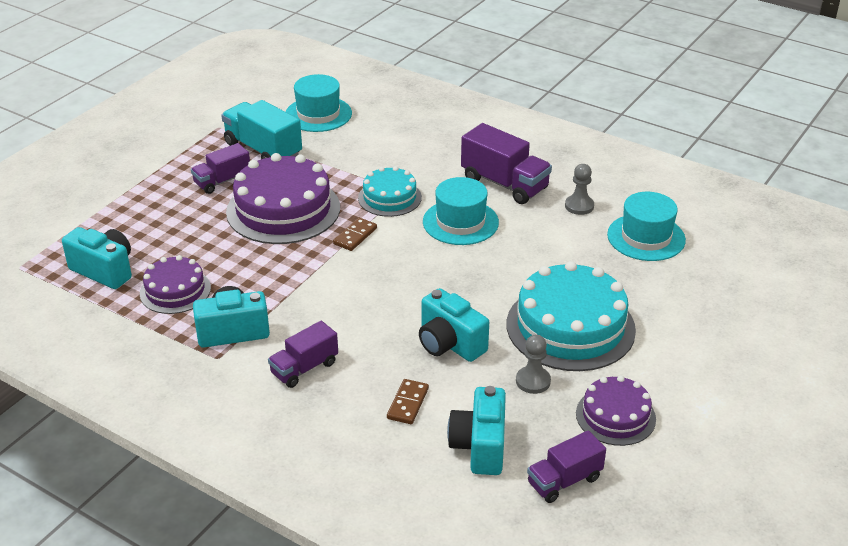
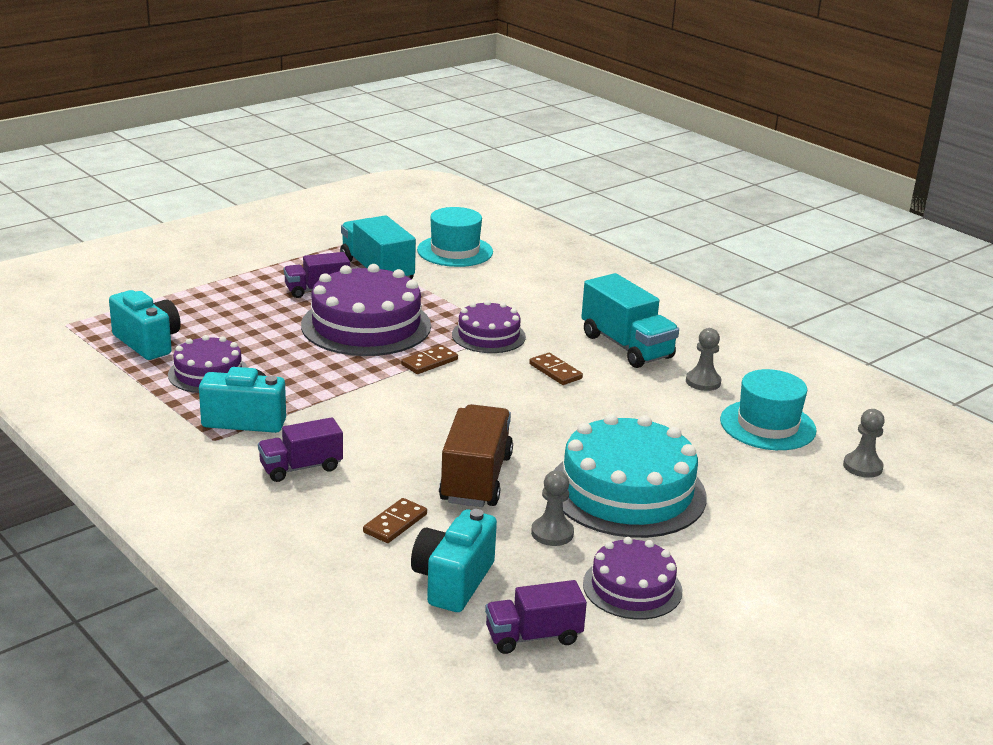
camera: 15 degrees right, 10 degrees down
turquoise cake [358,166,422,217] -> purple cake [452,300,526,353]
turquoise camera [419,288,489,362] -> brown truck [439,404,513,507]
turquoise hat [423,177,499,245] -> brown domino [529,353,583,385]
purple truck [461,123,552,204] -> turquoise truck [581,273,679,368]
none -> grey pawn [843,409,885,478]

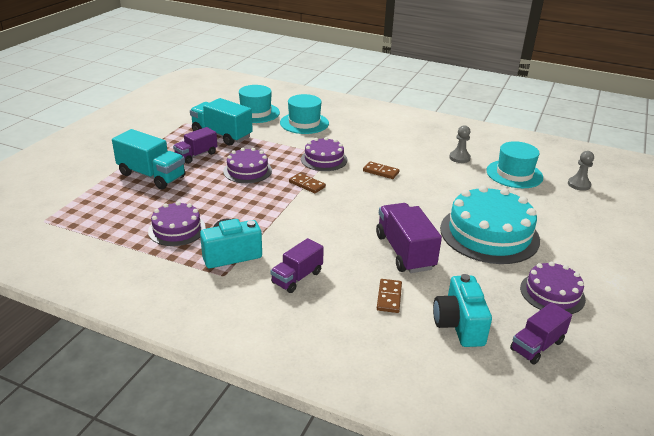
camera: 25 degrees left, 5 degrees up
turquoise camera [109,290,181,360] -> none
purple cake [301,264,431,356] -> purple cake [223,148,272,183], size x0.57
brown domino [401,345,458,374] -> brown domino turned 75 degrees counterclockwise [289,173,326,193]
brown truck [439,404,513,507] -> purple truck [376,203,442,273]
grey pawn [531,471,574,546] -> none
turquoise truck [581,273,679,368] -> turquoise truck moved to [112,129,185,189]
none -> turquoise hat [280,94,329,134]

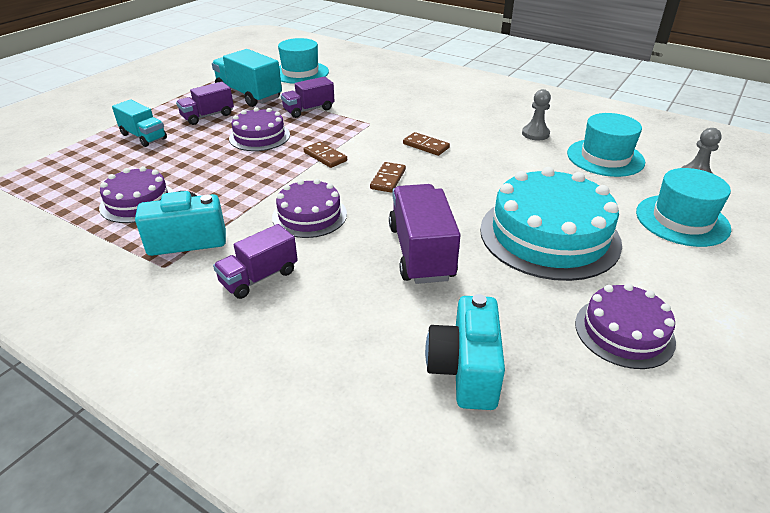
camera: 10 degrees right, 5 degrees up
turquoise truck [112,129,185,189] -> turquoise truck [112,99,167,147], size x0.64
turquoise hat [280,94,329,134] -> turquoise hat moved to [636,168,731,247]
purple cake [301,137,348,171] -> purple cake moved to [272,179,347,238]
brown domino [377,279,402,313] -> brown domino moved to [370,162,406,192]
purple truck [510,302,572,365] -> purple truck moved to [281,77,334,118]

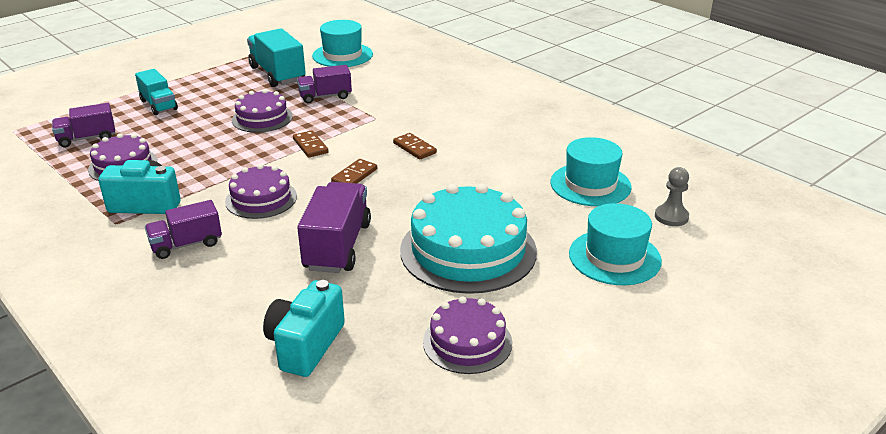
camera: 15 degrees right, 5 degrees down
purple truck [176,82,234,125] -> purple truck moved to [52,103,115,147]
grey pawn [522,89,551,140] -> none

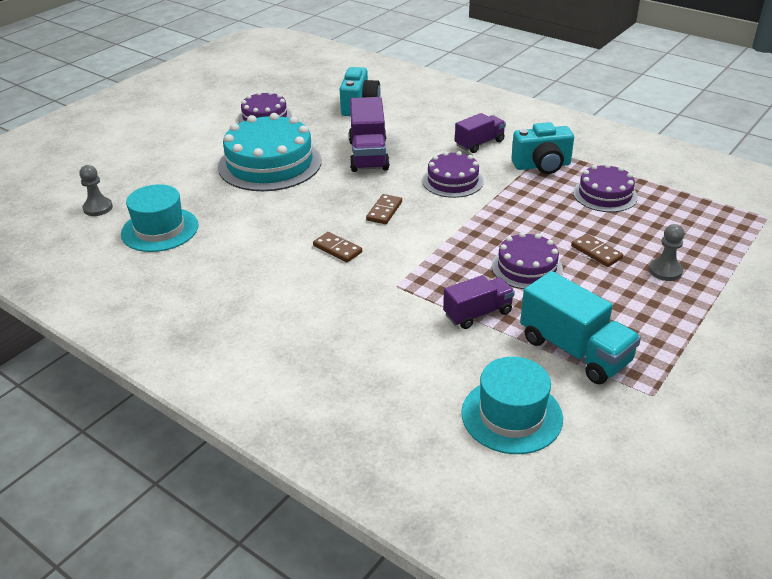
camera: 170 degrees right, 5 degrees up
purple truck [52,103,115,147] -> none
turquoise truck [135,69,178,115] -> grey pawn [649,224,685,281]
brown domino [293,130,329,158] -> brown domino moved to [571,234,623,267]
turquoise hat [569,203,662,285] -> none

